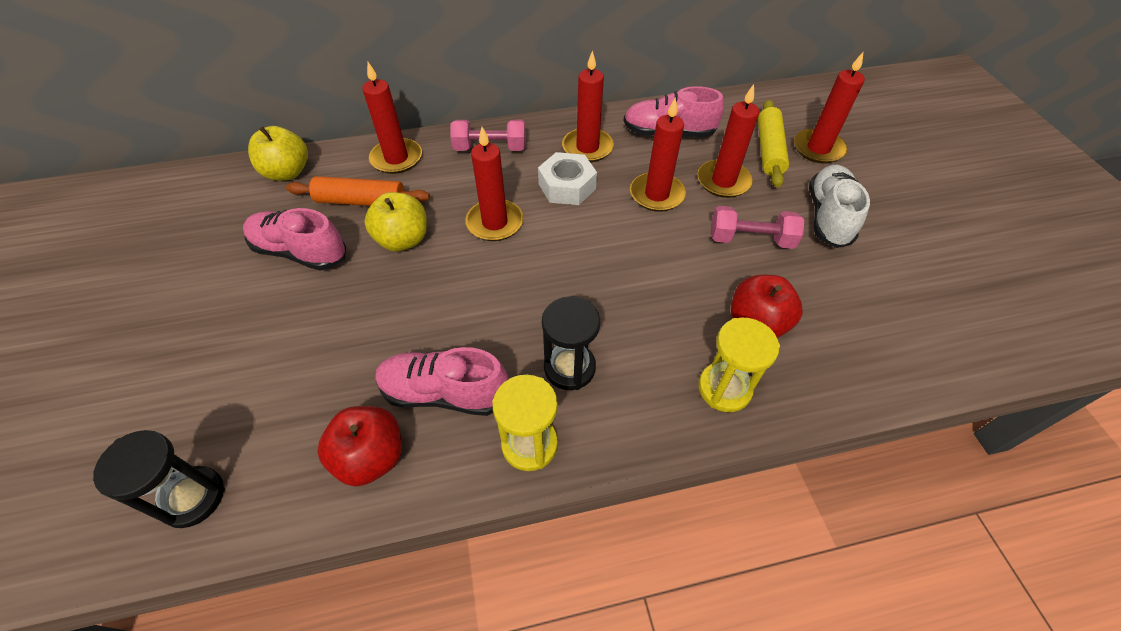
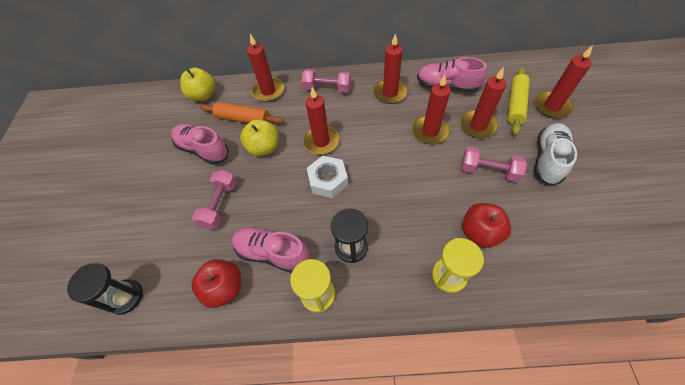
camera: 15 degrees right, 5 degrees up
white nut [538,152,597,205] -> white nut moved to [307,156,348,198]
none -> pink dumbbell [192,170,237,229]

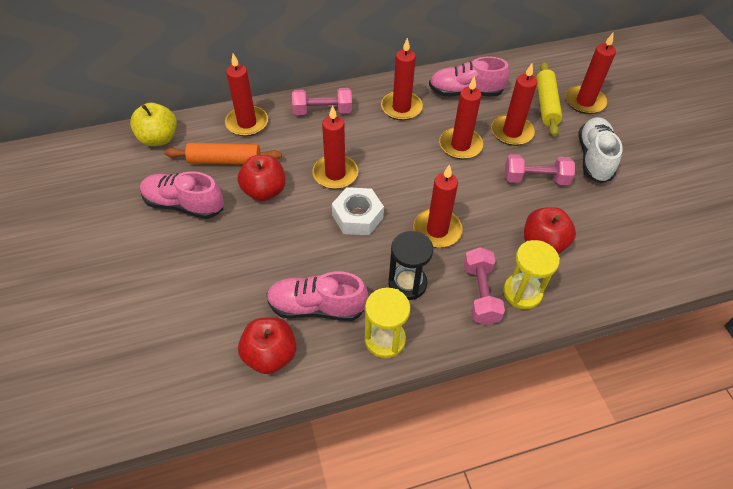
camera: 20 degrees left, 5 degrees down
black hourglass [67,263,143,315] -> none
pink dumbbell [192,170,237,229] -> pink dumbbell moved to [464,247,505,325]
yellow apple [240,119,278,156] -> red apple [238,155,285,201]
none -> red candle [413,164,463,248]

